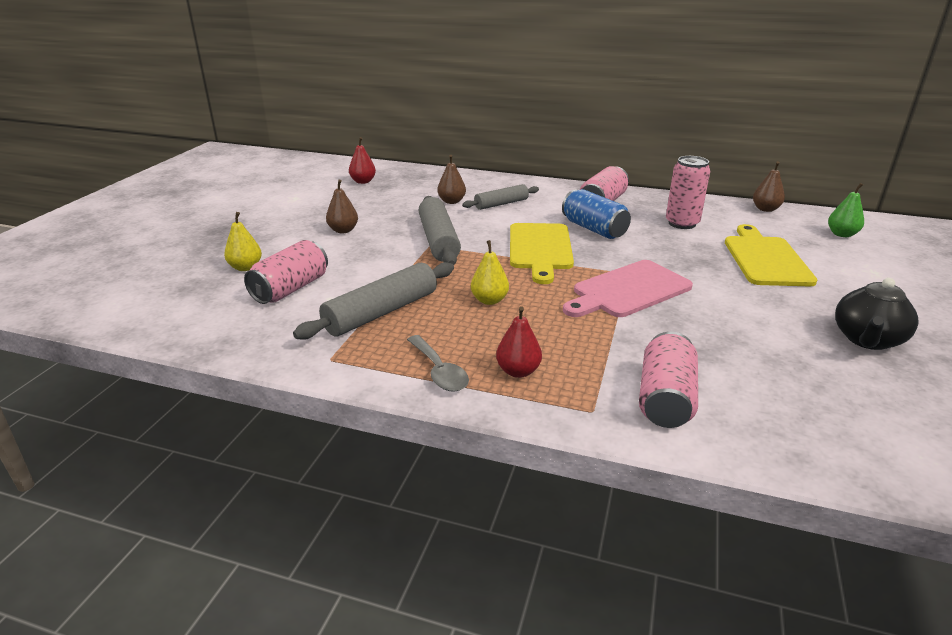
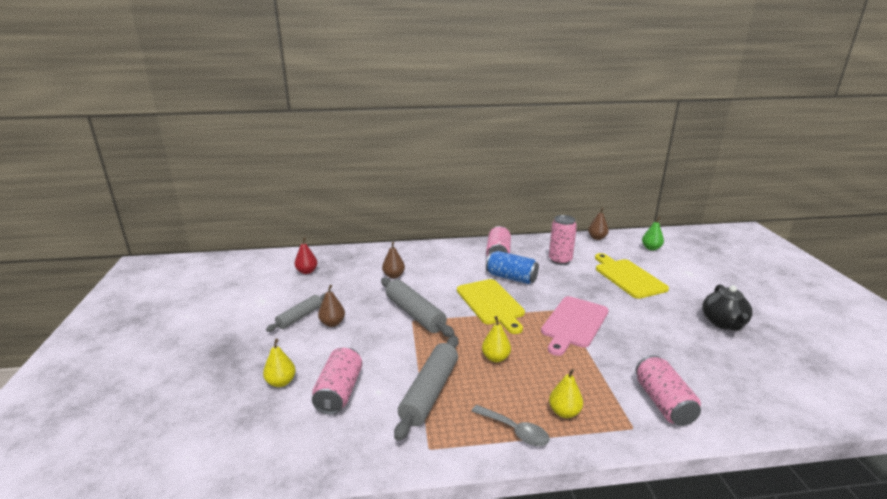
camera: 25 degrees left, 5 degrees down
grey rolling pin [462,184,539,210] -> grey rolling pin moved to [266,293,325,332]
red pear [496,306,542,378] -> yellow pear [549,369,583,418]

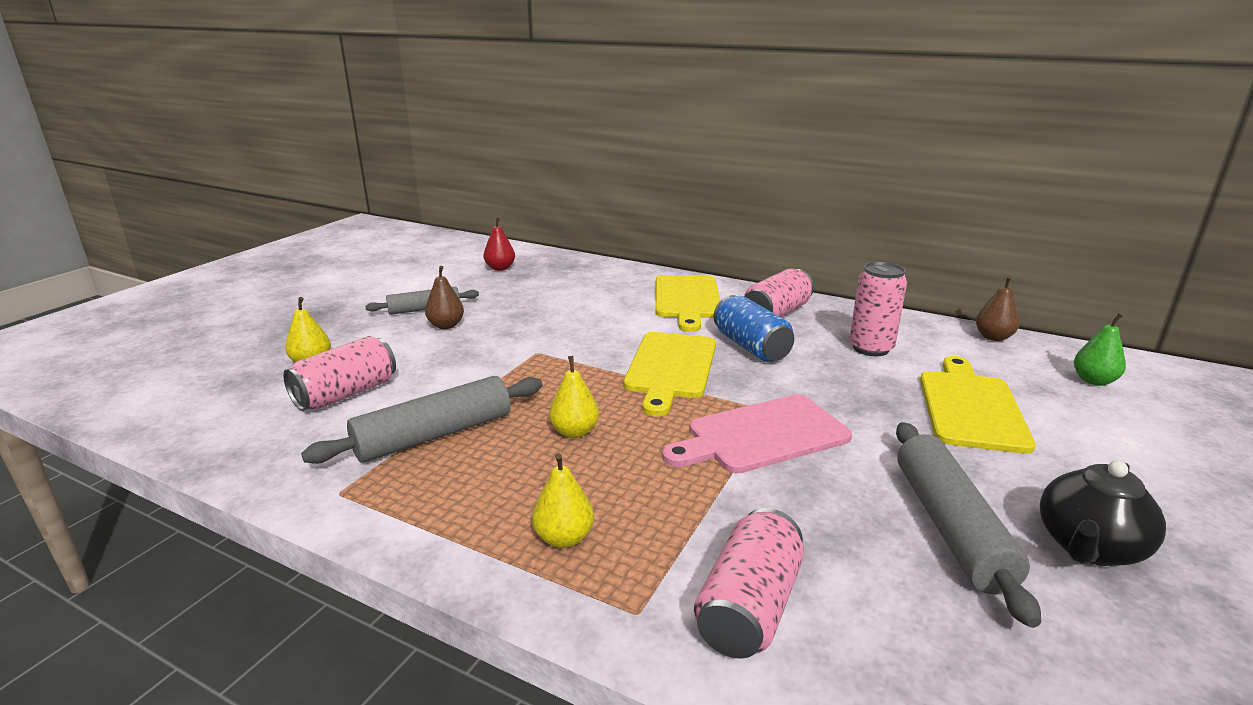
camera: 35 degrees right, 0 degrees up
grey rolling pin [381,278,455,337] -> grey rolling pin moved to [896,422,1041,628]
brown pear [382,242,405,278] -> none
grey spoon [471,405,550,446] -> none
none -> yellow cutting board [655,275,720,332]

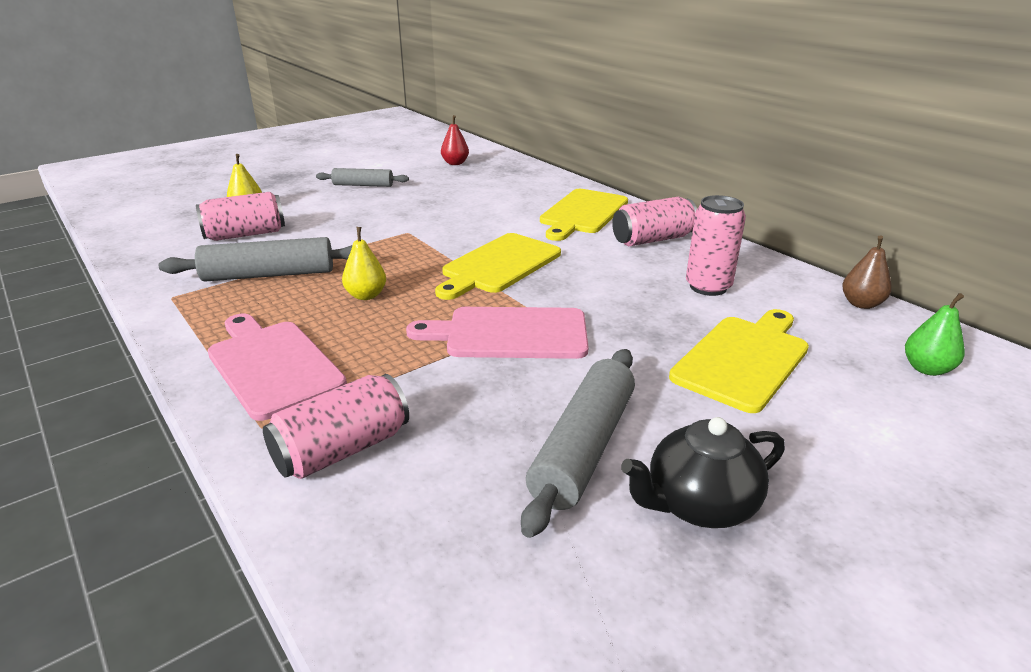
camera: 25 degrees right, 5 degrees up
brown pear [425,266,464,329] -> none
yellow pear [532,453,594,548] -> pink cutting board [208,313,347,421]
blue can [714,295,794,362] -> none

